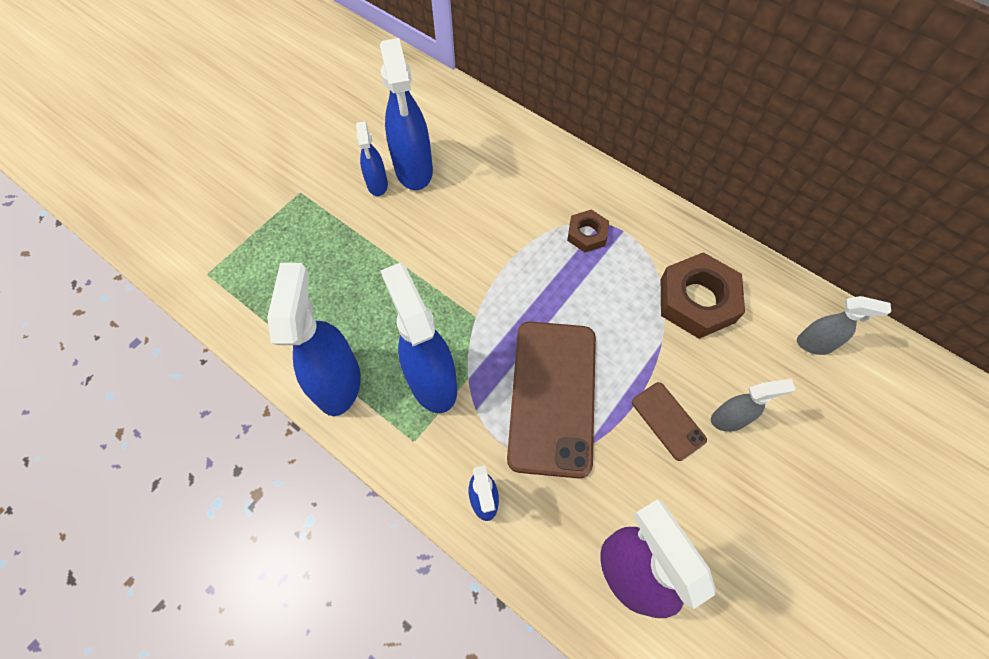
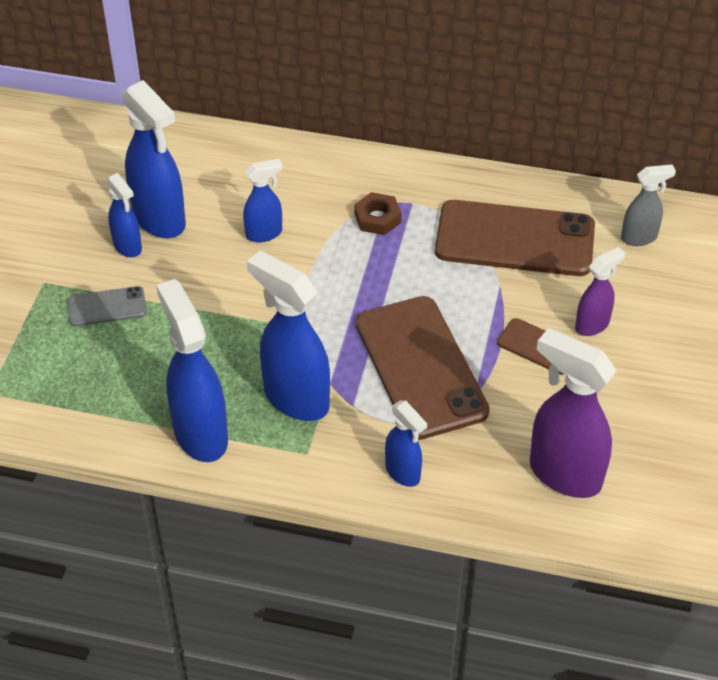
camera: 25 degrees left, 15 degrees down
brown nut [661,252,745,339] -> brown phone [435,200,595,276]
grey spray bottle [711,379,796,432] -> purple spray bottle [575,247,625,336]
none -> grey phone [67,286,146,327]
none -> blue spray bottle [243,159,283,242]

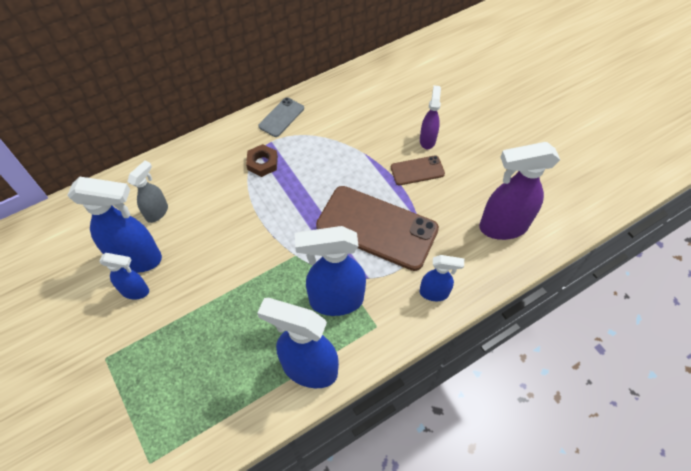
camera: 45 degrees left, 10 degrees up
grey phone [67,286,146,327] -> grey phone moved to [258,97,304,137]
blue spray bottle [243,159,283,242] -> none
brown phone [435,200,595,276] -> none
grey spray bottle [621,165,676,246] -> grey spray bottle moved to [127,160,168,223]

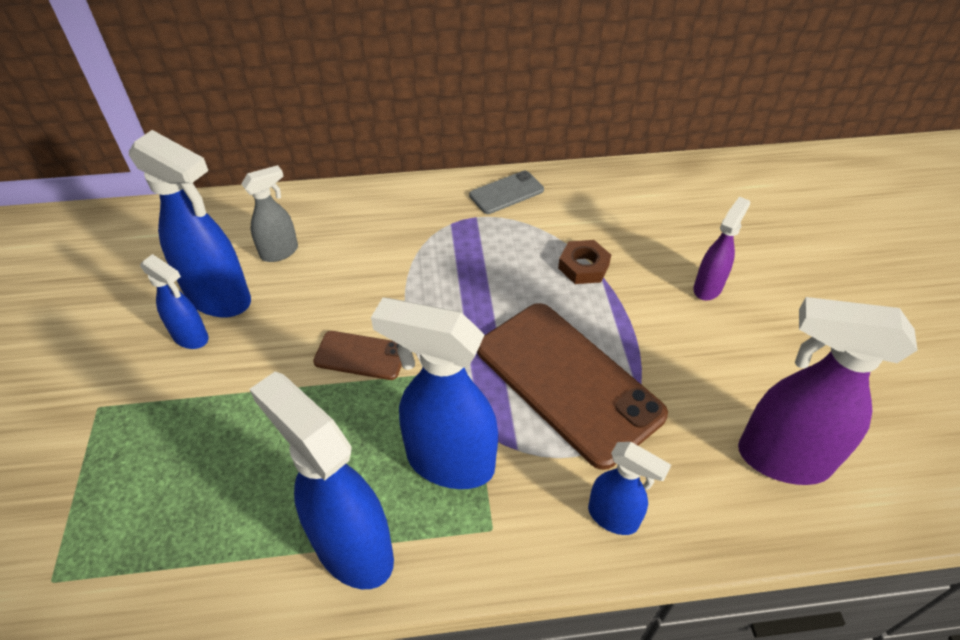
camera: 25 degrees right, 10 degrees down
brown nut [246,144,278,177] -> brown nut moved to [558,240,611,284]
brown phone [391,156,445,185] -> brown phone moved to [313,331,402,380]

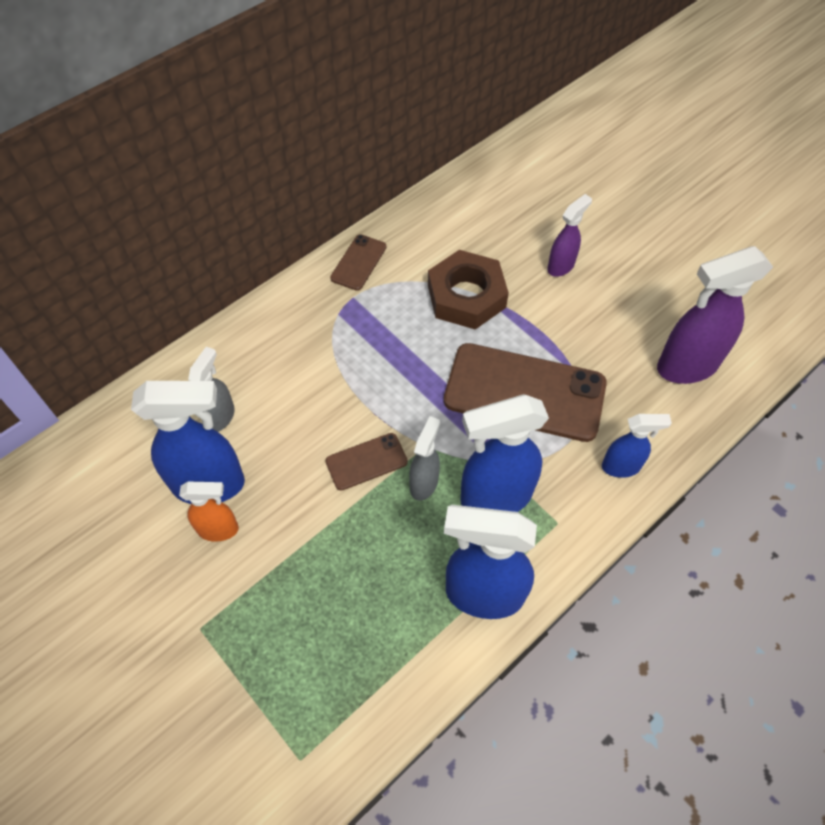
camera: 35 degrees left, 10 degrees up
blue spray bottle [140,254,209,349] -> orange spray bottle [179,481,239,542]
grey phone [469,171,544,214] -> brown phone [330,234,387,291]
brown nut [558,240,611,284] -> brown nut [428,250,509,330], size x1.83
purple spray bottle [694,197,750,301] -> purple spray bottle turned 45 degrees clockwise [547,194,592,277]
none -> grey spray bottle [409,416,440,501]

